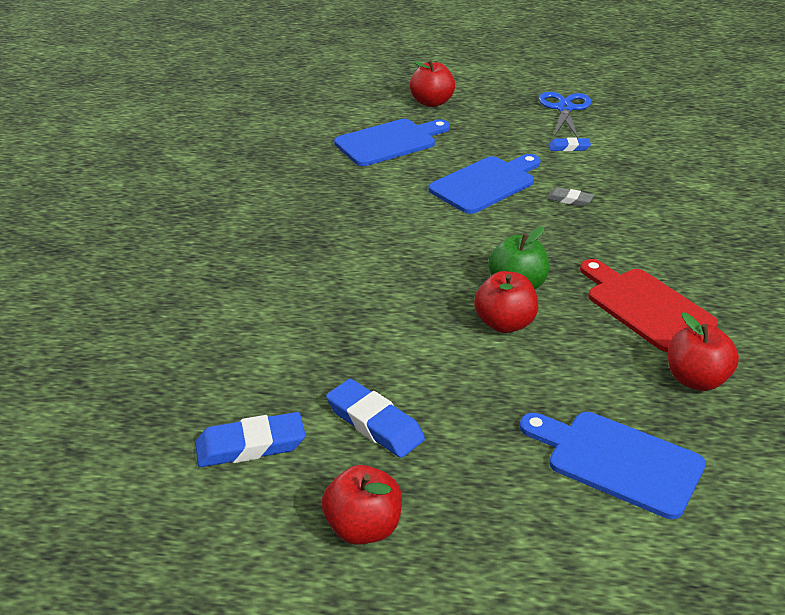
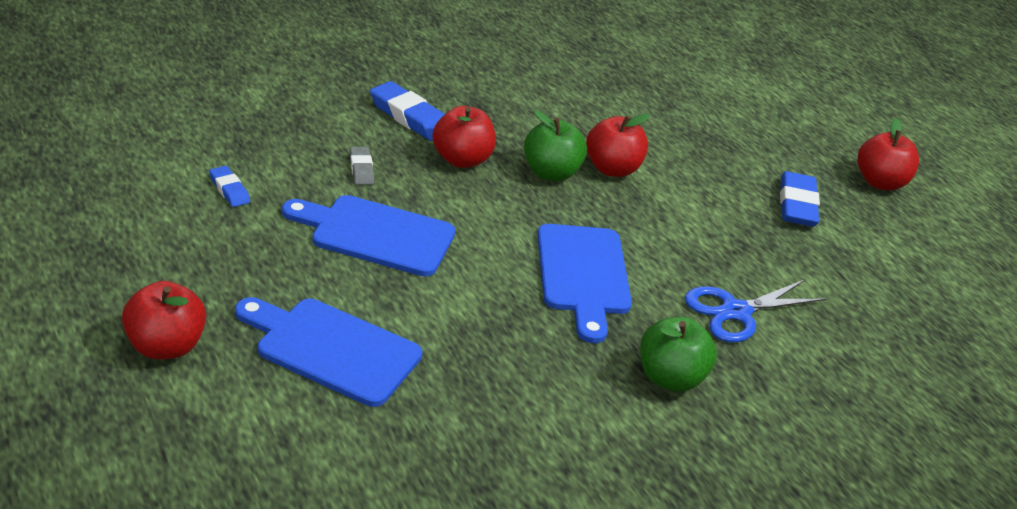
camera: 130 degrees left, 0 degrees up
blue eraser [195,412,305,467] -> blue eraser moved to [370,81,445,141]
blue cutting board [520,412,706,519] -> blue cutting board moved to [537,224,632,343]
blue scissors [539,92,591,138] -> blue scissors moved to [685,280,827,342]
red cutting board [580,259,718,352] -> none
red apple [668,312,739,391] -> red apple moved to [432,106,496,168]
none -> green apple [640,317,717,392]

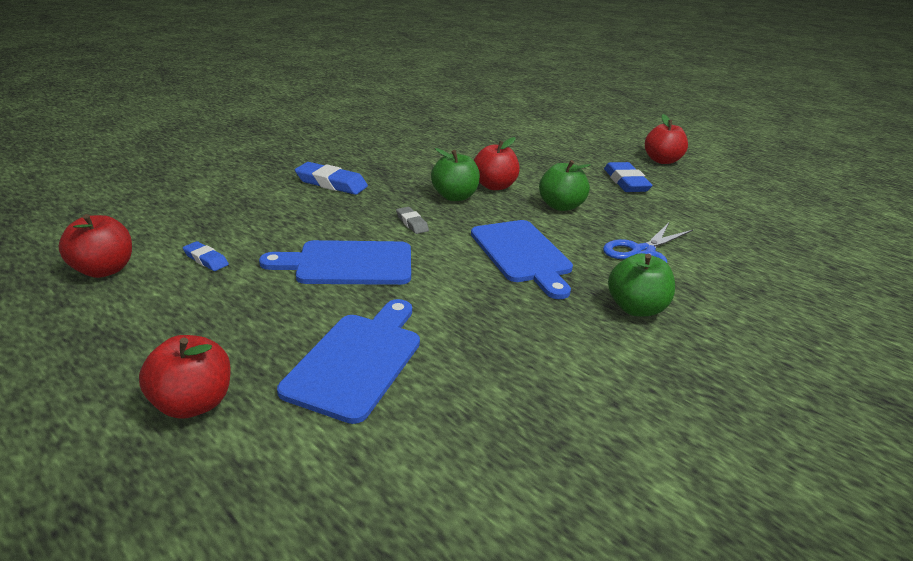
camera: 15 degrees left, 5 degrees down
blue cutting board [235,297,422,407] -> blue cutting board turned 105 degrees clockwise [277,299,420,424]
grey eraser [350,147,374,185] -> grey eraser moved to [396,207,429,234]
red apple [432,106,496,168] -> red apple moved to [59,214,132,278]
none -> green apple [539,160,590,211]

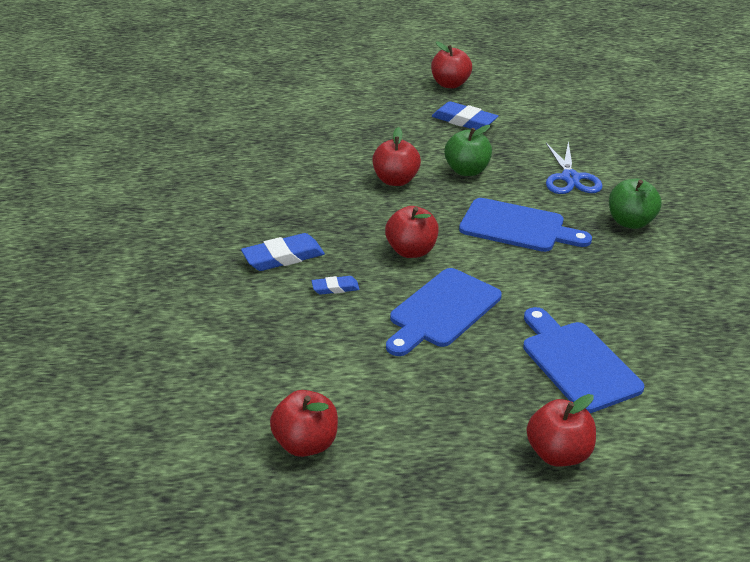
camera: 45 degrees left, 5 degrees up
blue eraser [183,241,229,271] -> blue eraser moved to [312,276,359,295]
grey eraser [396,207,429,234] -> red apple [385,206,439,258]
green apple [431,148,480,201] -> none

